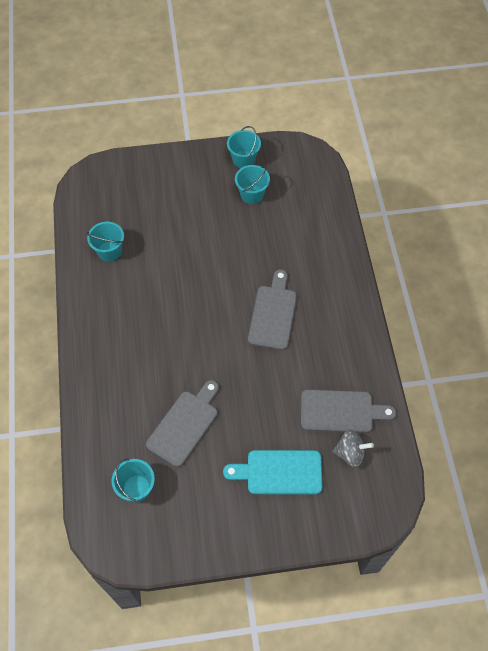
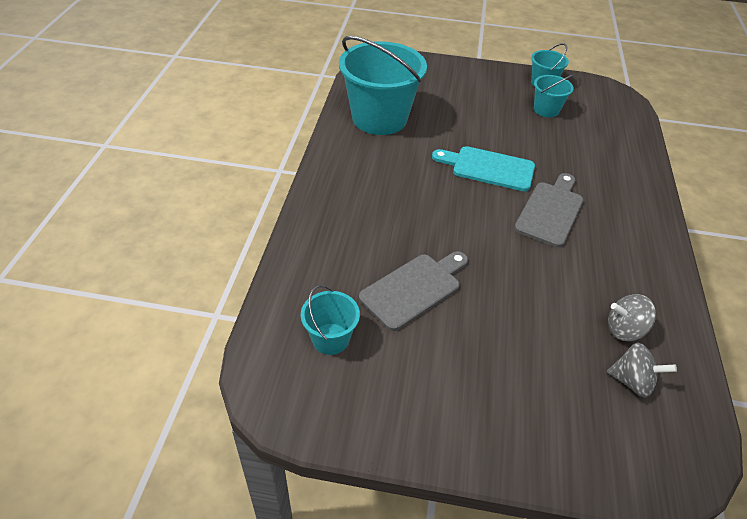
camera: 15 degrees right, 15 degrees down
turquoise bucket [87,222,124,262] -> turquoise bucket [339,36,427,135], size x2.09
turquoise cutting board [223,450,323,495] -> turquoise cutting board moved to [432,146,535,191]
grey cutting board [301,389,397,433] -> grey spinning top [608,294,656,341]

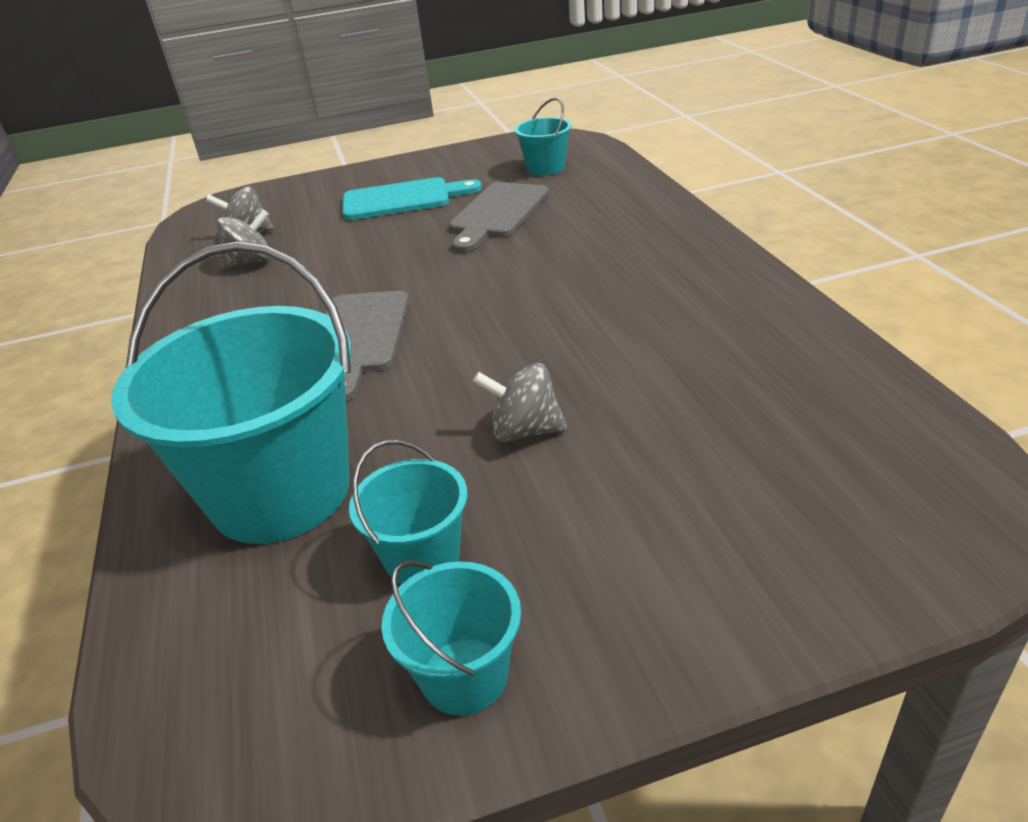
camera: 160 degrees right, 10 degrees down
turquoise bucket [339,36,427,135] -> turquoise bucket moved to [111,242,352,544]
turquoise cutting board [432,146,535,191] -> turquoise cutting board moved to [342,177,482,220]
none -> grey spinning top [473,363,567,442]

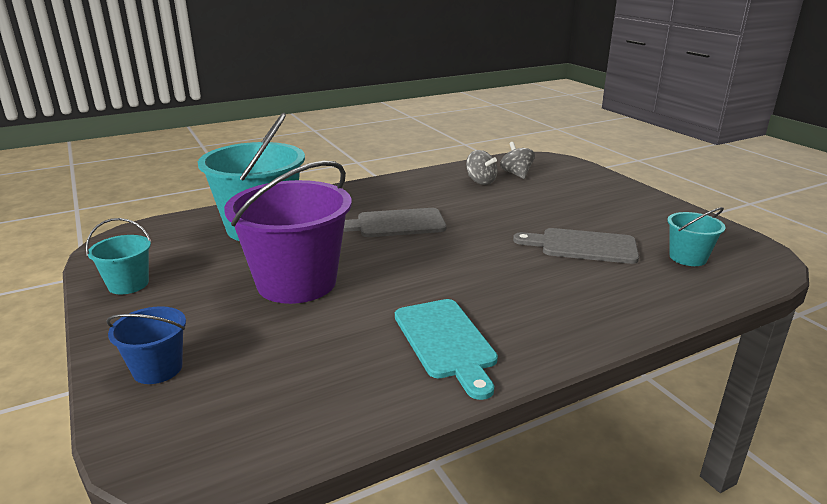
camera: 75 degrees right, 10 degrees down
turquoise cutting board [342,177,482,220] -> turquoise cutting board moved to [395,299,498,400]
turquoise bucket [349,440,468,584] -> none
grey spinning top [473,363,567,442] -> purple bucket [224,161,352,304]
none -> blue bucket [106,306,186,384]

